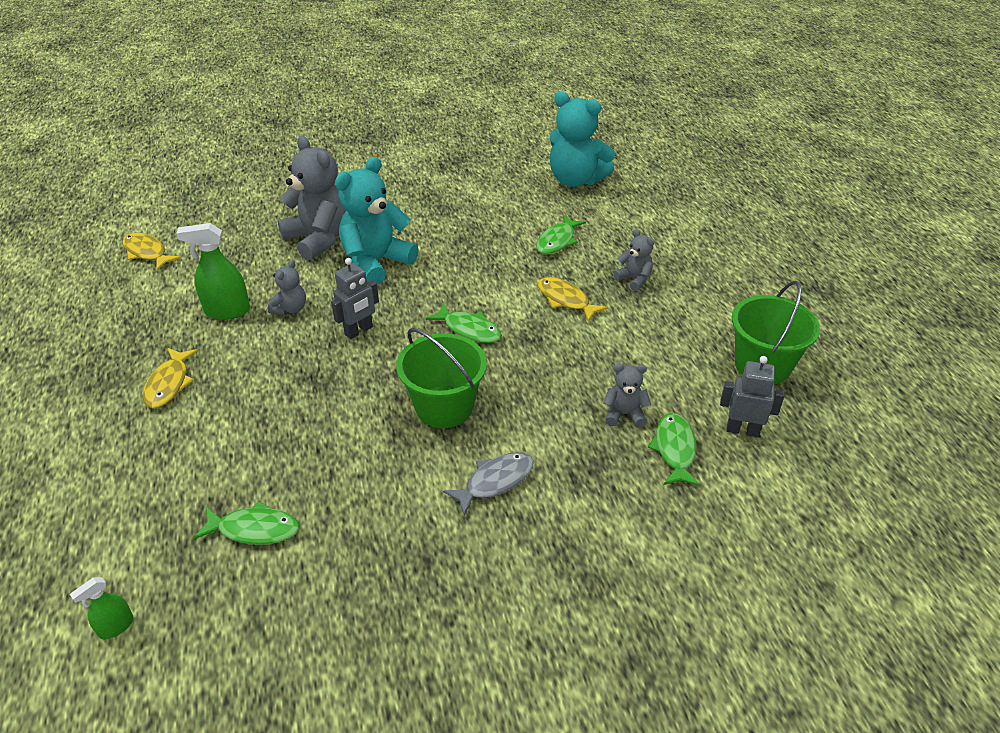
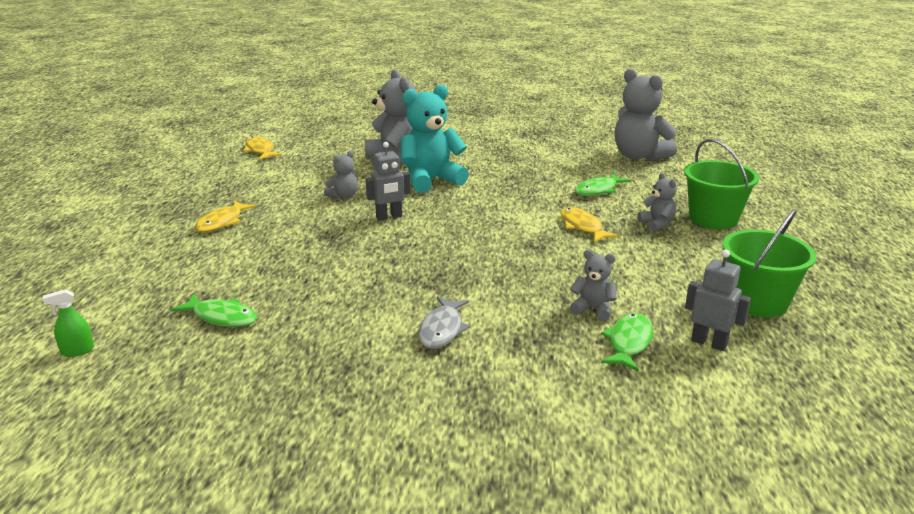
camera: 20 degrees right, 15 degrees down
green spray bottle [176,223,250,320] -> none
green bucket [396,328,487,428] -> green bucket moved to [684,139,759,229]
green fish [426,303,502,343] -> none
grey fish [443,452,534,516] -> grey fish turned 120 degrees clockwise [419,296,470,349]
turquoise teddy bear [550,92,615,187] -> grey teddy bear [614,69,677,161]

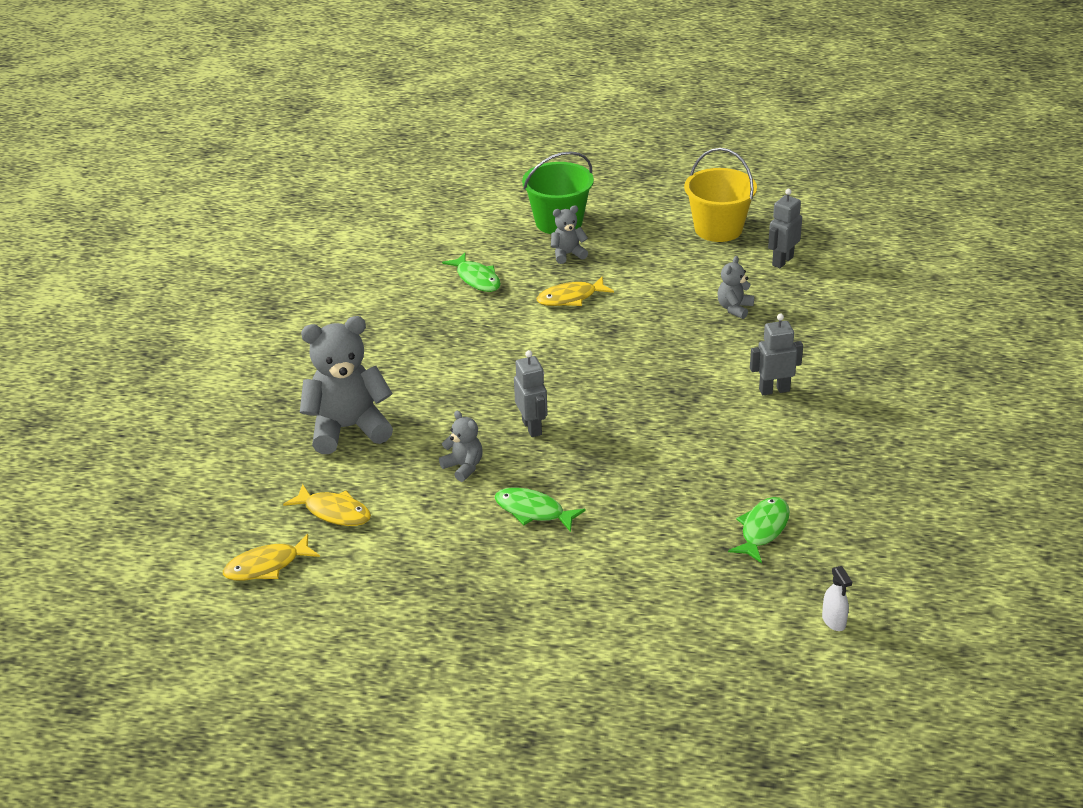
camera: 85 degrees left, 10 degrees up
green spray bottle [43,289,94,357] -> white spray bottle [822,566,852,631]
yellow fish [195,201,256,232] -> yellow fish moved to [283,484,371,526]
turquoise teddy bear [401,84,469,193] -> none
grey fish [419,296,470,349] -> grey robot [750,314,803,395]
green fish [601,313,653,372] -> green fish moved to [495,487,586,532]
grey teddy bear [614,69,677,161] -> none
green bucket [722,209,817,317] -> yellow bucket [684,148,757,242]

